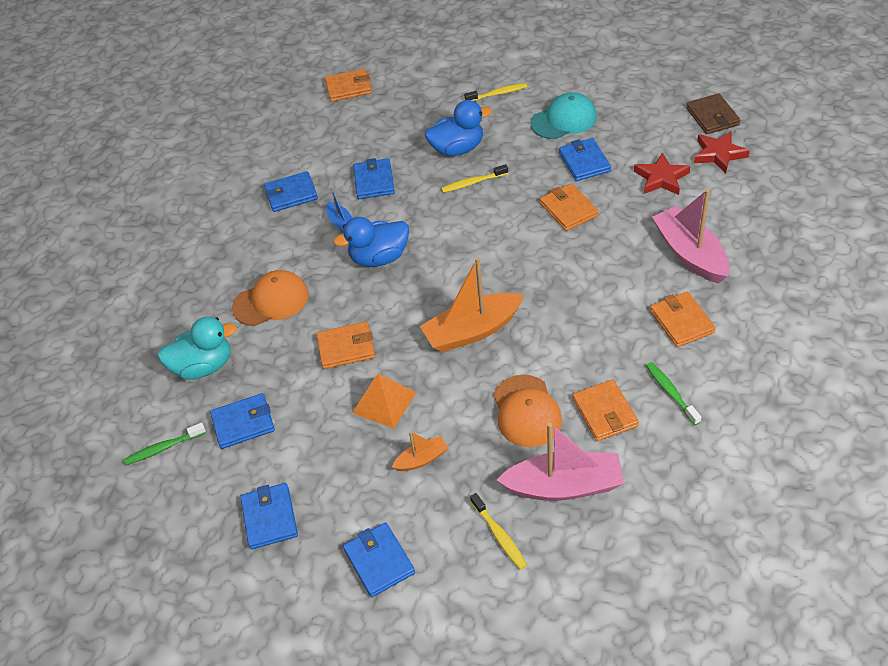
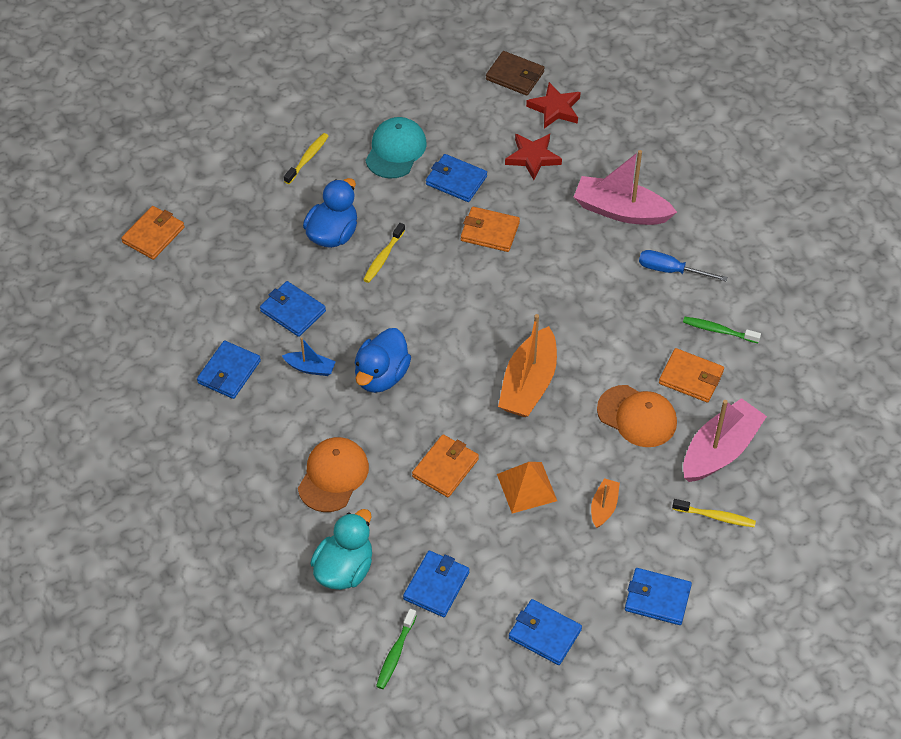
camera: 50 degrees left, 5 degrees up
orange wallet [650,292,716,347] -> blue screwdriver [639,250,728,281]

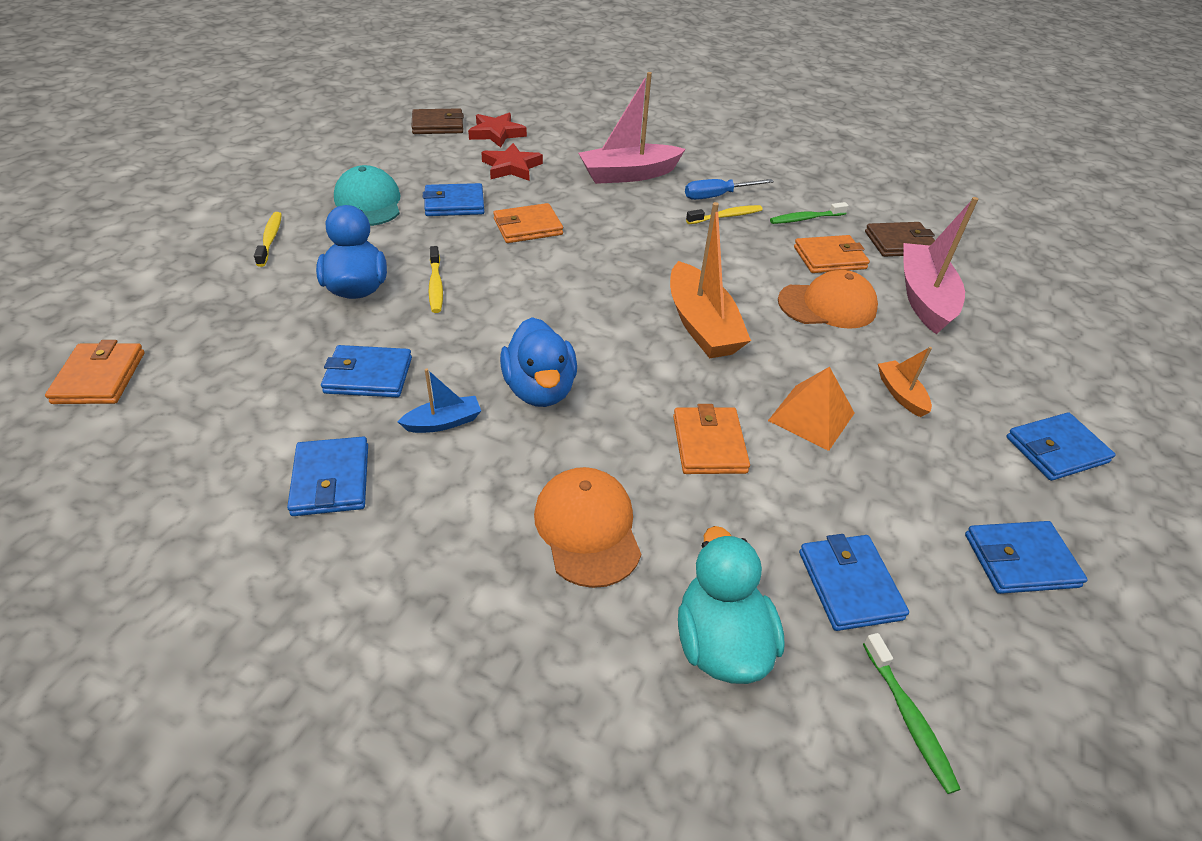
camera: 40 degrees left, 10 degrees down
yellow toothbrush [672,499,756,527] -> yellow toothbrush moved to [686,205,763,224]
none -> brown wallet [865,222,935,257]

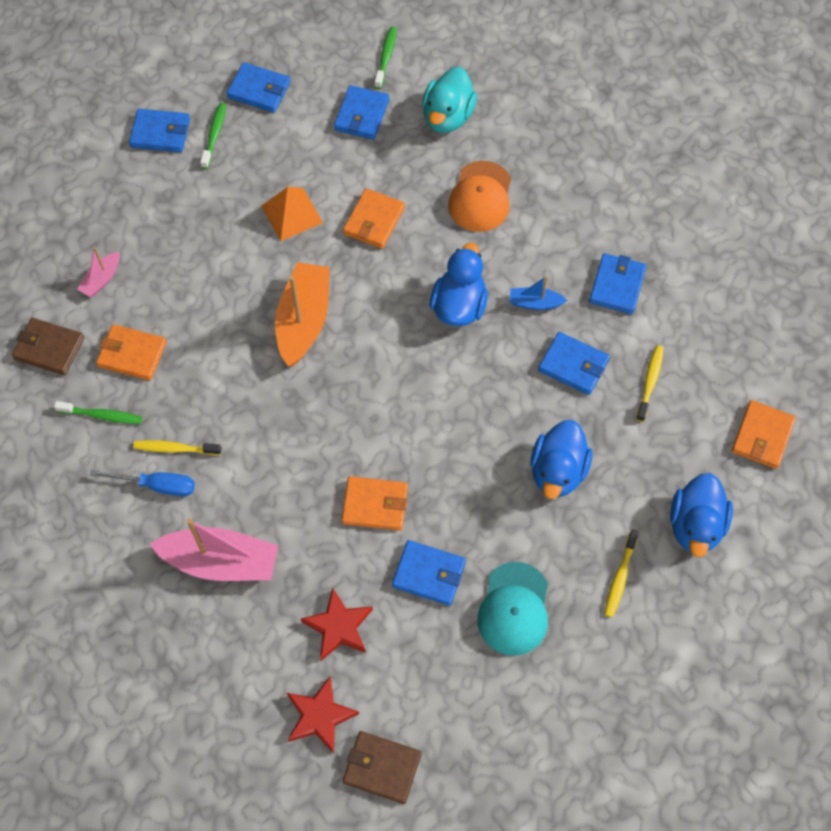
camera: 150 degrees left, 20 degrees up
yellow toothbrush [428,246,443,313] -> yellow toothbrush moved to [636,345,664,422]
orange cap [778,270,878,329] -> none
orange boat [878,347,932,417] -> none
pink boat [903,197,978,335] -> pink boat [77,247,120,297], size x0.50
none -> green toothbrush [200,103,226,169]
none -> blue duck [670,473,733,557]

